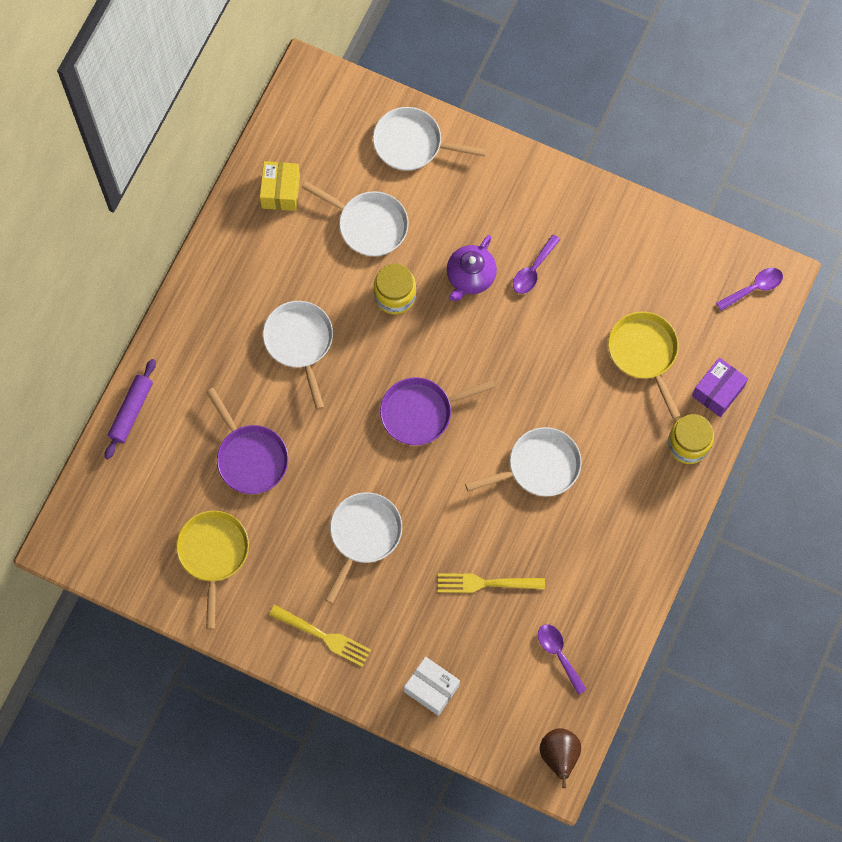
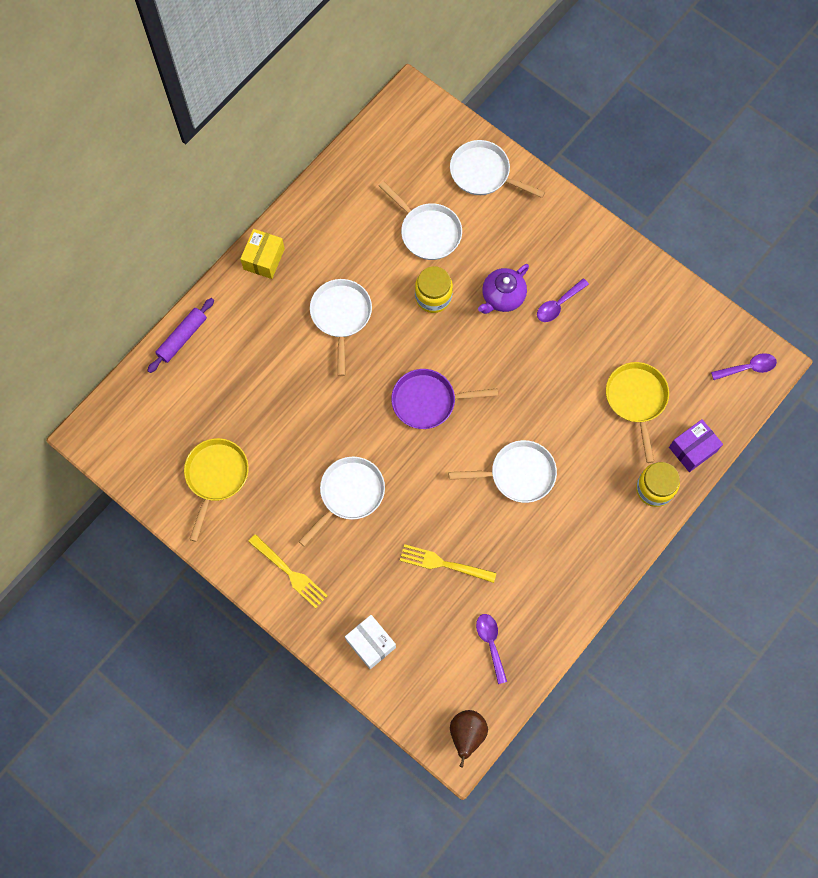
camera: 15 degrees right, 0 degrees up
purple pan [206,388,289,494] -> none
yellow box [260,161,300,211] -> yellow box moved to [240,229,285,279]

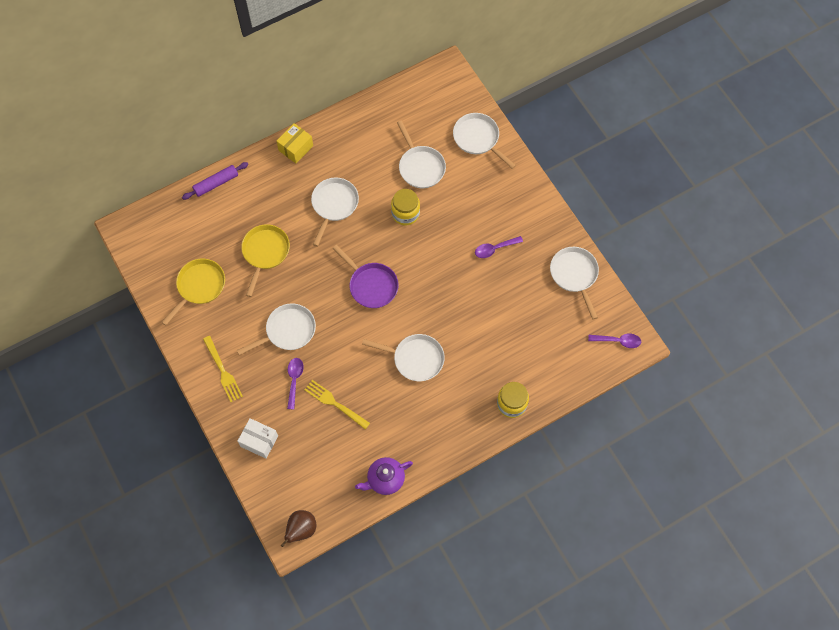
camera: 20 degrees right, 5 degrees down
white box [345,615,396,669] -> white box turned 45 degrees counterclockwise [238,418,278,459]
purple pan [391,369,498,429] -> purple pan turned 150 degrees counterclockwise [332,245,398,308]
purple spoon [476,614,507,684] -> purple spoon moved to [287,358,304,409]
purple teapot [478,264,529,314] -> purple teapot moved to [355,457,413,495]
yellow pan [606,362,669,463] -> yellow pan moved to [241,224,290,297]
purple box [669,419,723,472] -> none
none -> white pan [550,247,599,320]

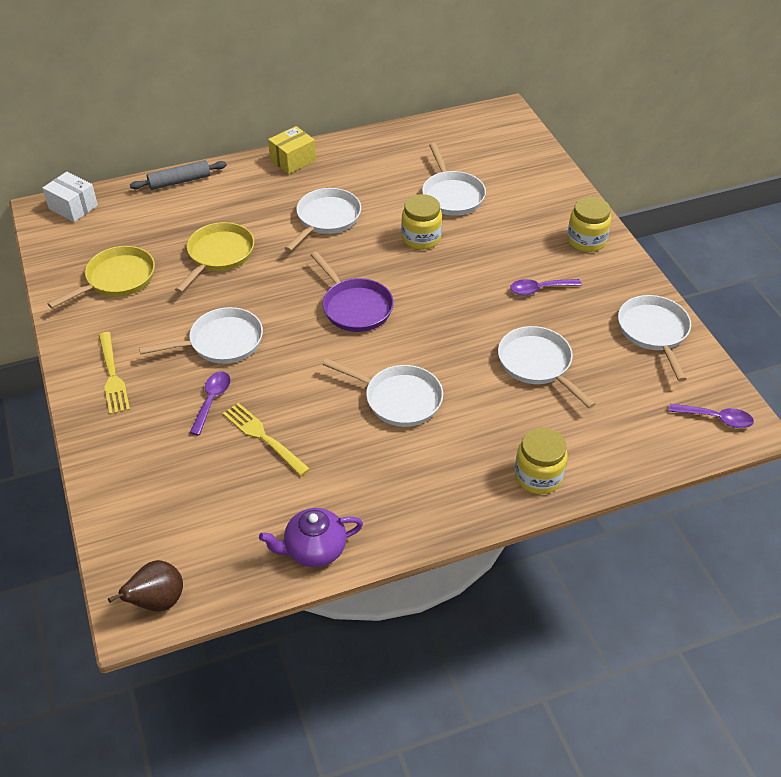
camera: 10 degrees right, 20 degrees down
purple rolling pin [182,162,248,200] -> grey rolling pin [130,160,227,190]
white box [238,418,278,459] -> white box moved to [42,172,98,222]
white pan [453,113,516,169] -> white pan moved to [498,326,595,408]
none -> yellow jar [567,197,611,252]

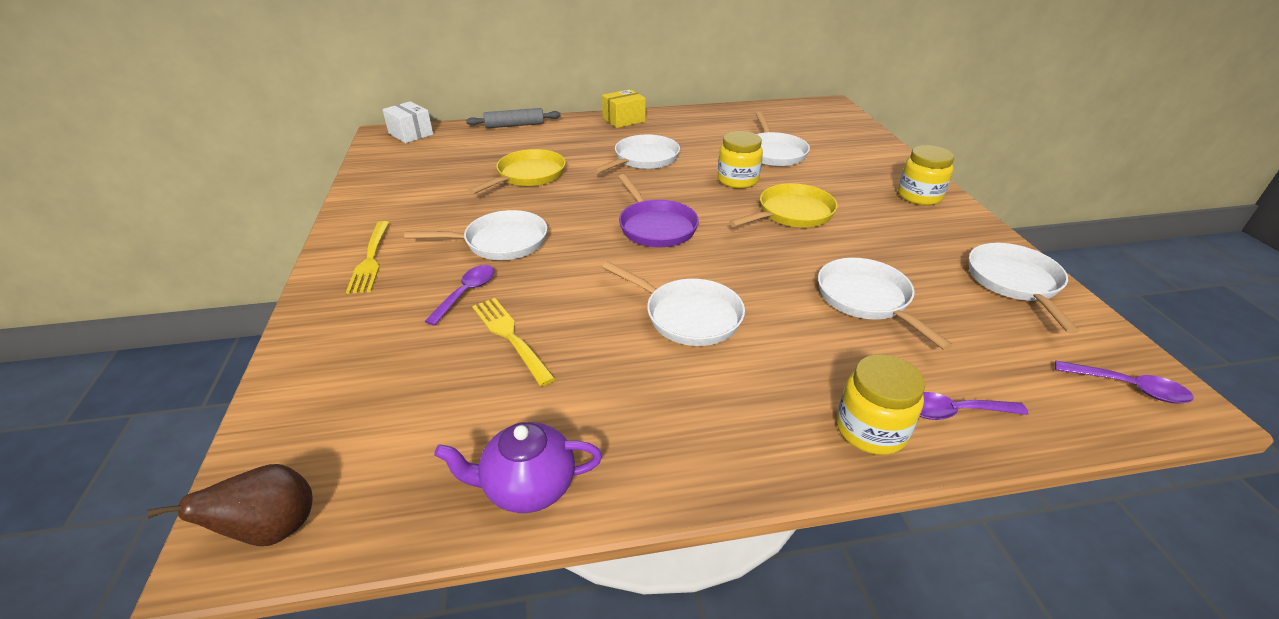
camera: 10 degrees right, 10 degrees down
yellow pan [47,246,155,308] -> yellow pan moved to [729,183,838,228]
purple spoon [510,279,582,295] -> purple spoon moved to [920,392,1028,420]

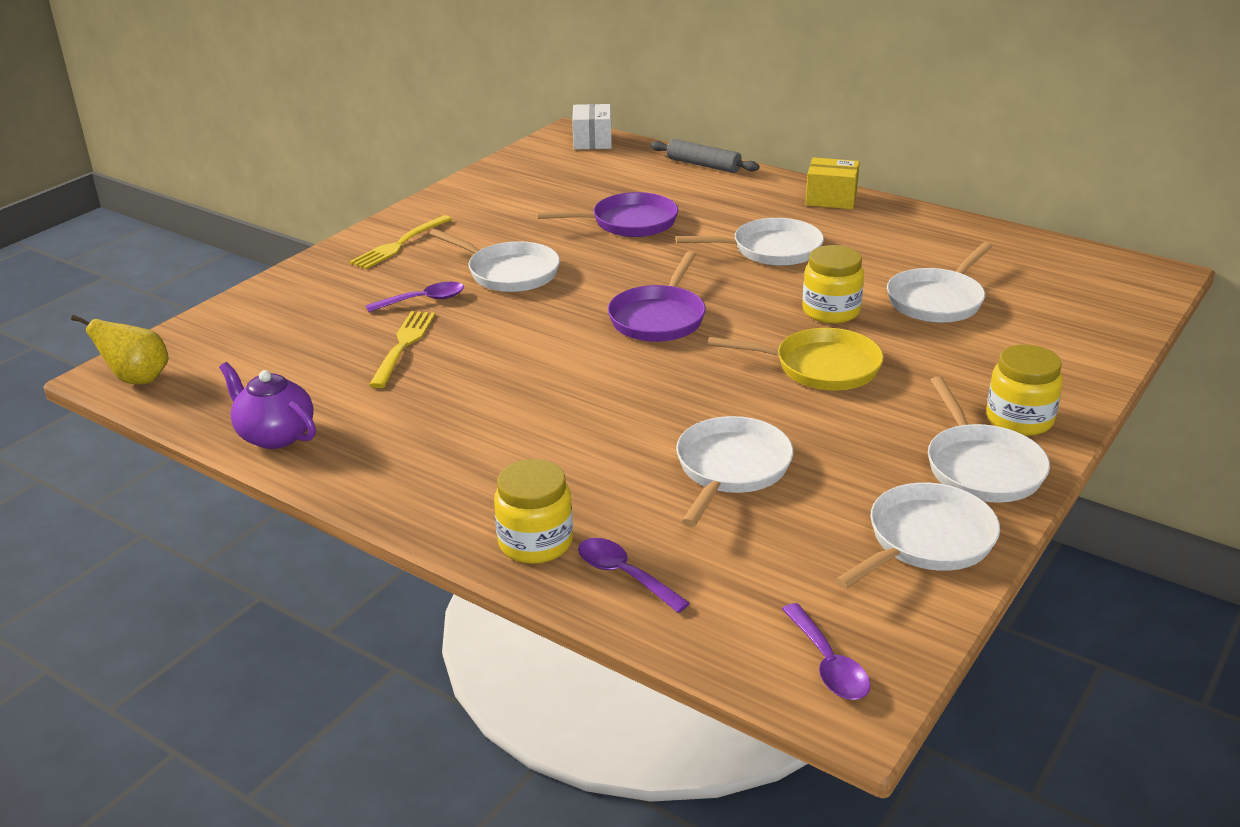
camera: 45 degrees right, 5 degrees down
brown pear [147,464,312,546] -> yellow pear [71,315,169,384]
yellow pan [468,149,566,194] -> purple pan [536,192,678,237]
white pan [602,261,745,346] -> white pan moved to [928,377,1050,503]

